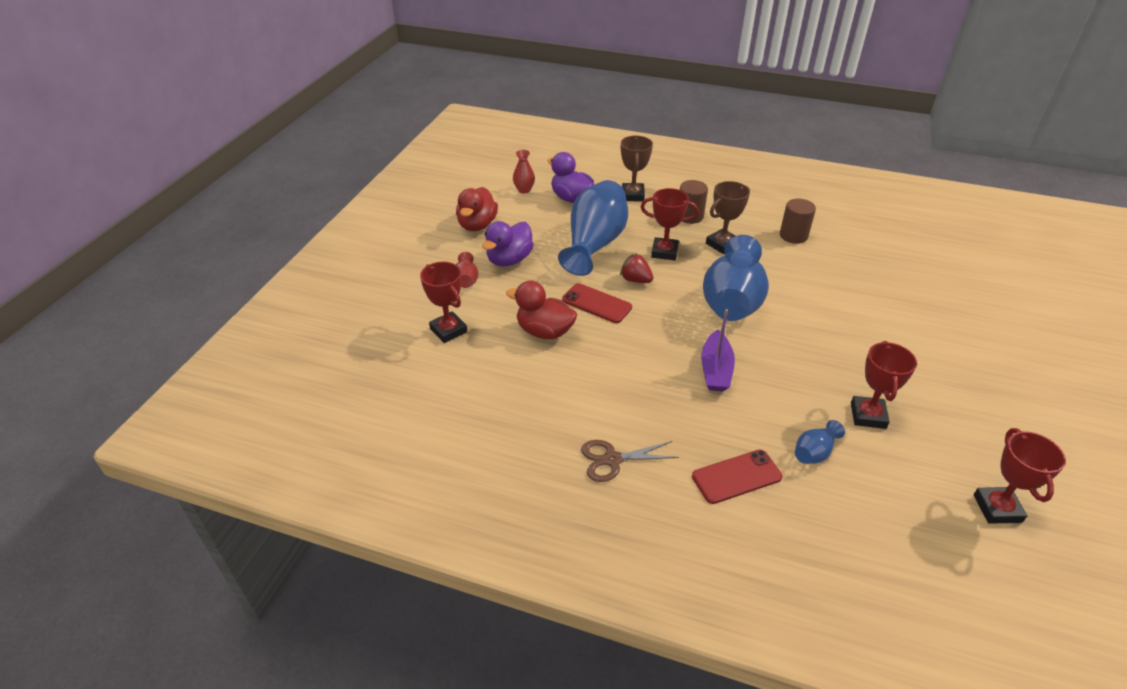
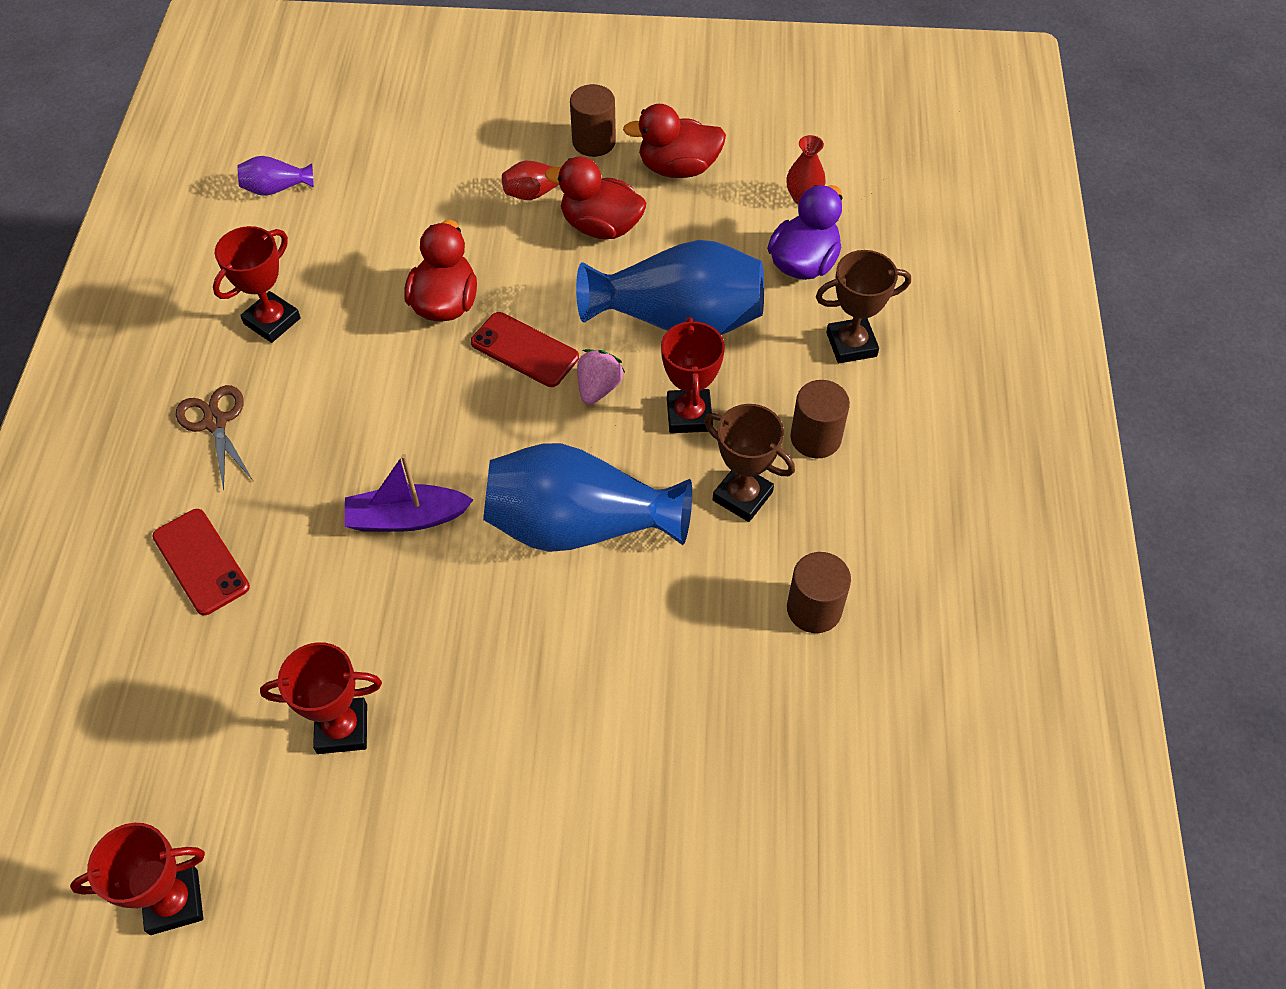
camera: 75 degrees right, 15 degrees up
red trophy [420,262,467,343] -> red trophy moved to [213,226,301,343]
purple duck [482,221,534,266] -> red duck [545,156,646,239]
red phone [562,283,632,323] -> red phone turned 75 degrees counterclockwise [471,312,579,387]
red strawberry [620,253,653,283] -> pink strawberry [577,349,625,405]
blue vase [795,420,845,464] -> none
none -> purple vase [238,156,314,196]
none -> brown cylinder [570,84,616,157]

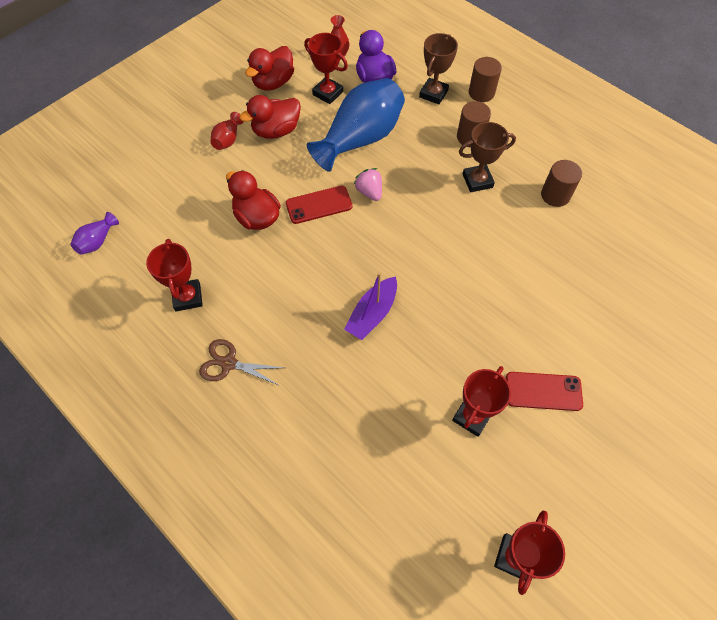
camera: 50 degrees left, 5 degrees up
red phone [152,509,250,615] -> red phone moved to [506,372,583,411]
blue vase [483,443,692,552] -> none
brown cylinder [570,84,616,157] -> brown cylinder moved to [469,57,502,102]
red trophy [661,317,725,433] -> red trophy moved to [304,33,348,104]

